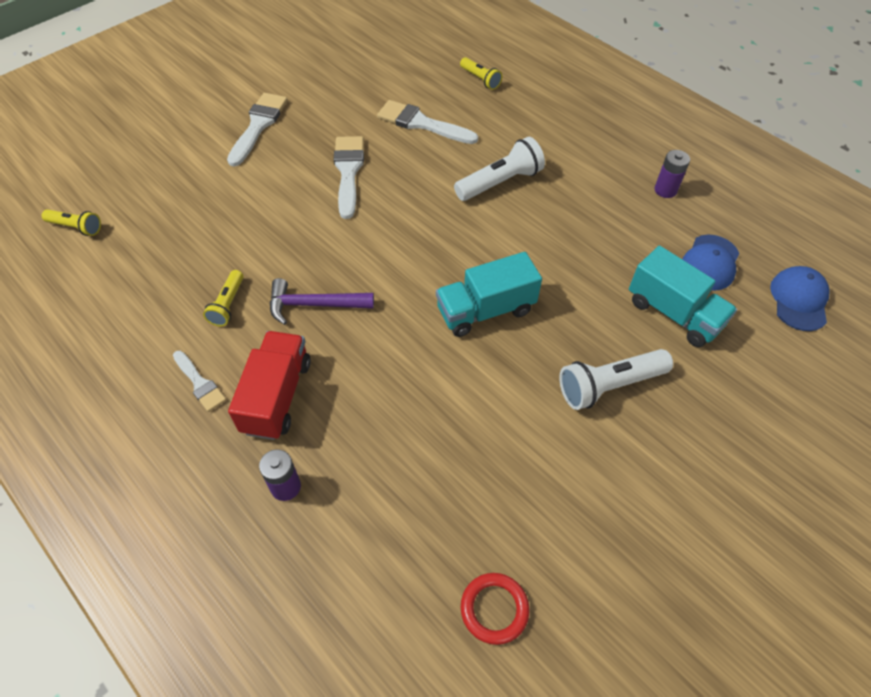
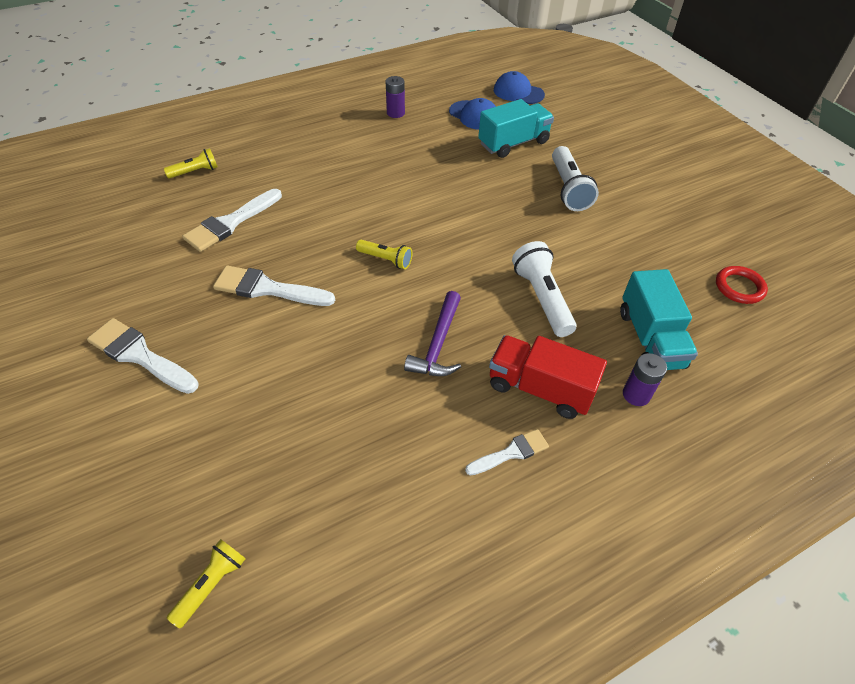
camera: 75 degrees left, 5 degrees down
yellow flashlight [203,270,244,327] -> yellow flashlight moved to [356,240,412,269]
turquoise truck [436,252,542,337] -> turquoise truck moved to [620,269,698,370]
white flashlight [454,137,545,201] -> white flashlight moved to [512,241,577,337]

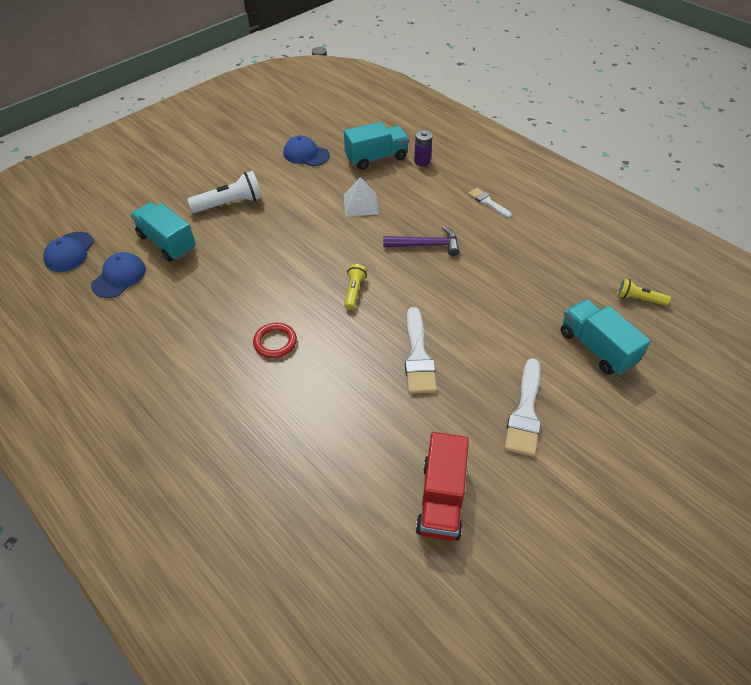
camera: 105 degrees left, 0 degrees up
yellow flashlight [164,148,218,178] -> none
white brush [182,189,282,252] -> none
purple battery [386,76,405,118] -> none
red truck [489,335,607,419] -> red truck moved to [416,432,469,541]
white flashlight [512,241,577,337] -> white pyramid [344,177,379,216]
red ring [716,266,768,304] -> red ring moved to [253,323,297,358]
none -> blue cap [283,135,330,166]
none -> turquoise truck [561,299,651,375]

